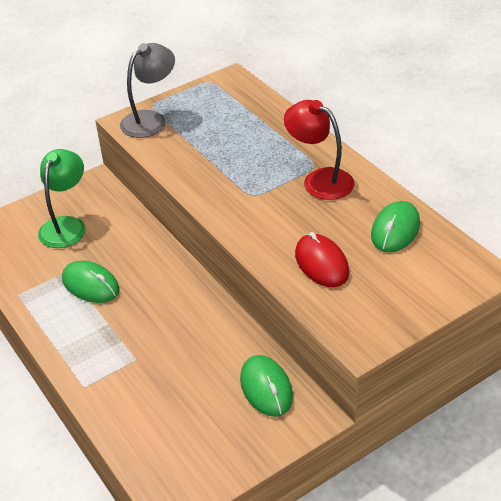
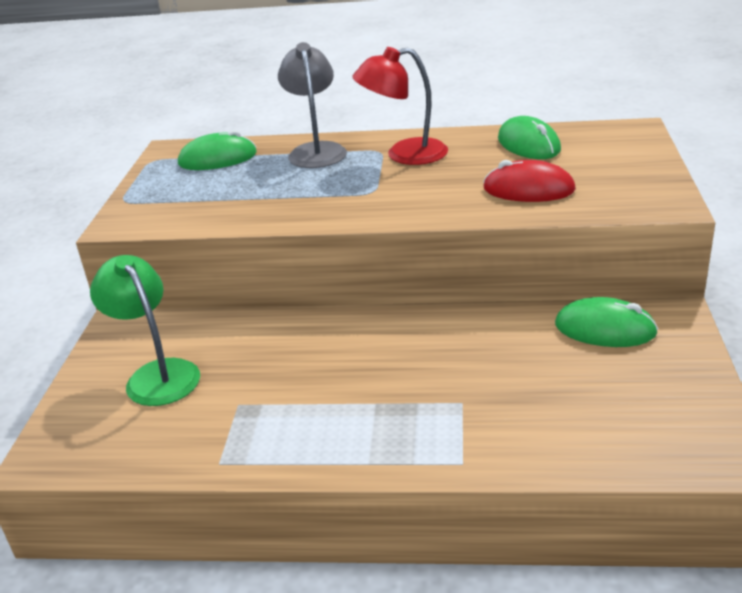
camera: 50 degrees left, 10 degrees down
green mouse [62,261,120,303] -> green mouse moved to [178,130,257,170]
grey lamp [120,43,175,138] -> grey lamp moved to [278,42,347,168]

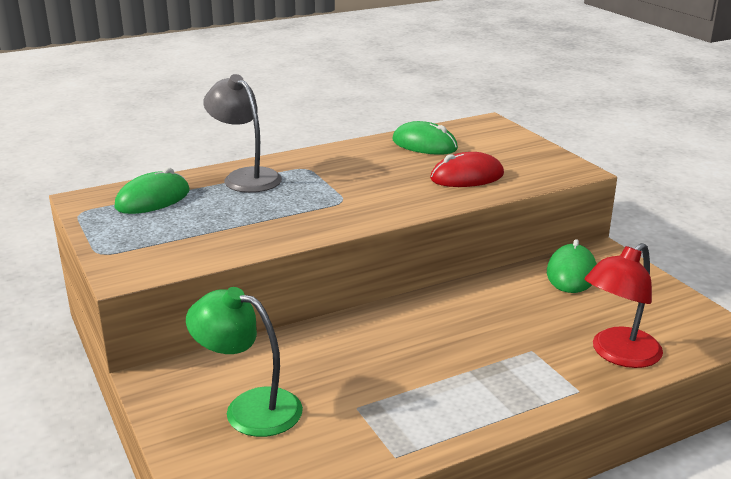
camera: 35 degrees left, 5 degrees down
red lamp [352,47,448,165] -> red lamp moved to [585,243,663,368]
green mouse [555,297,658,347] -> green mouse turned 60 degrees counterclockwise [547,239,597,293]

